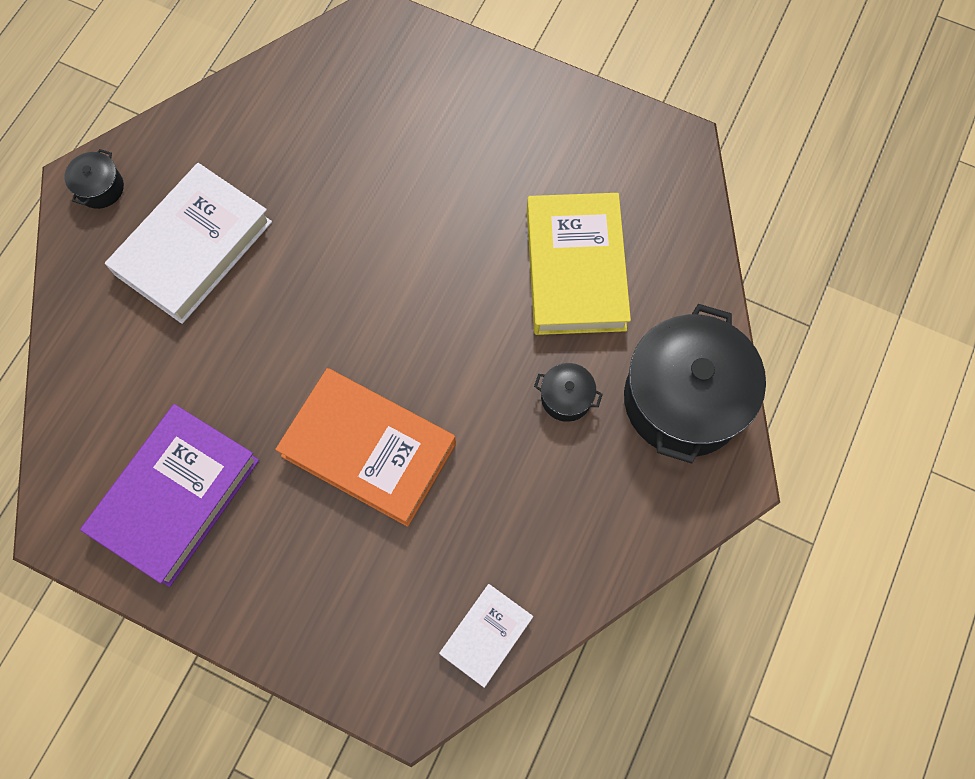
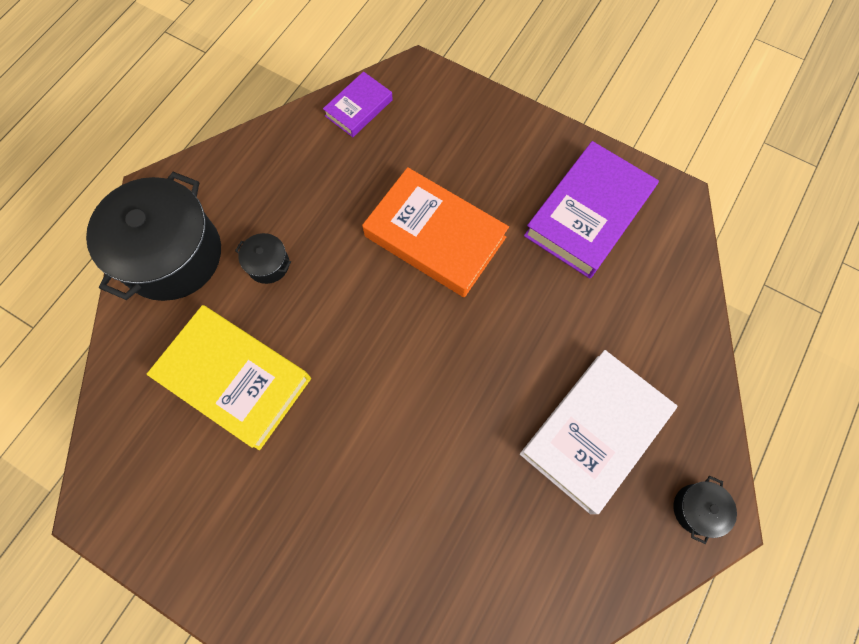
camera: 175 degrees left, 0 degrees up
white book [439,584,533,688] -> purple book [323,71,393,137]
yellow book [527,193,631,335] -> yellow book turned 60 degrees counterclockwise [147,305,311,450]

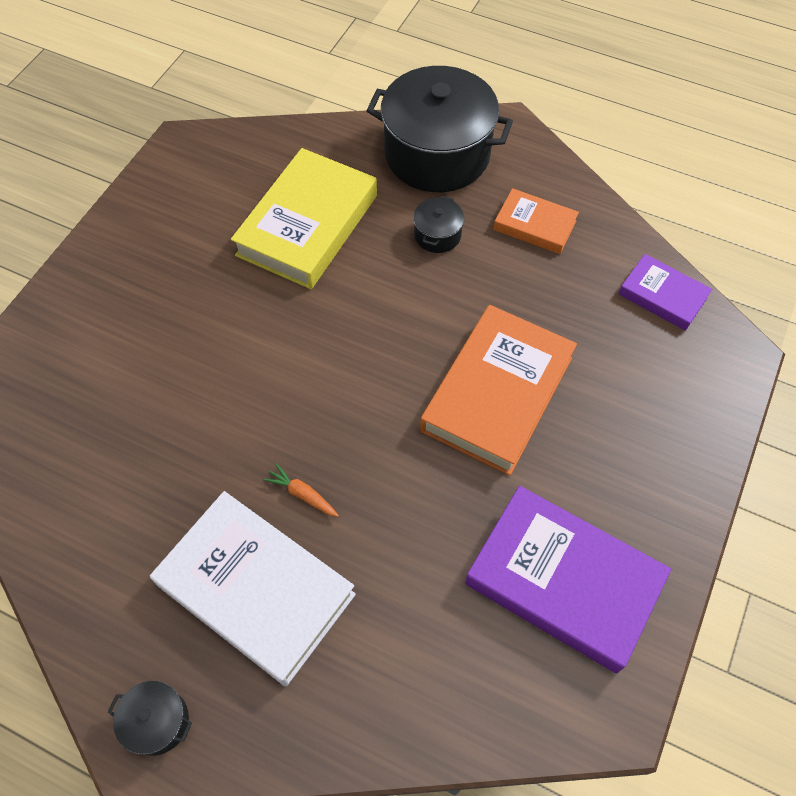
camera: 85 degrees right, 10 degrees down
none -> orange carrot [264,464,339,517]
none -> orange book [493,188,579,254]

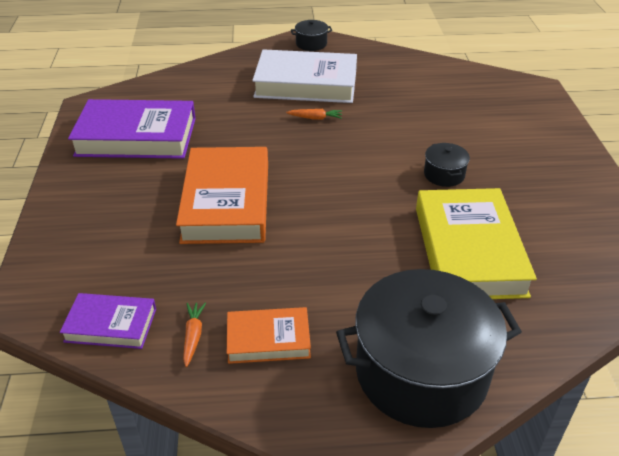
camera: 150 degrees right, 20 degrees down
black pot [413,196,464,253] -> black pot moved to [424,143,470,187]
none -> orange carrot [183,302,206,367]

